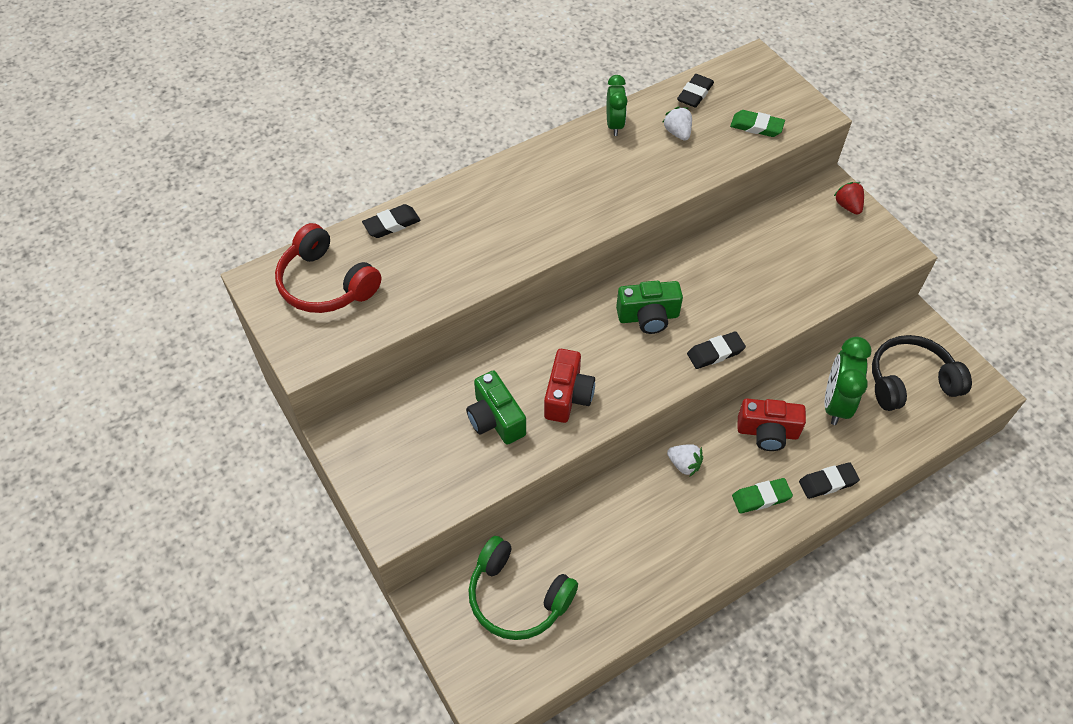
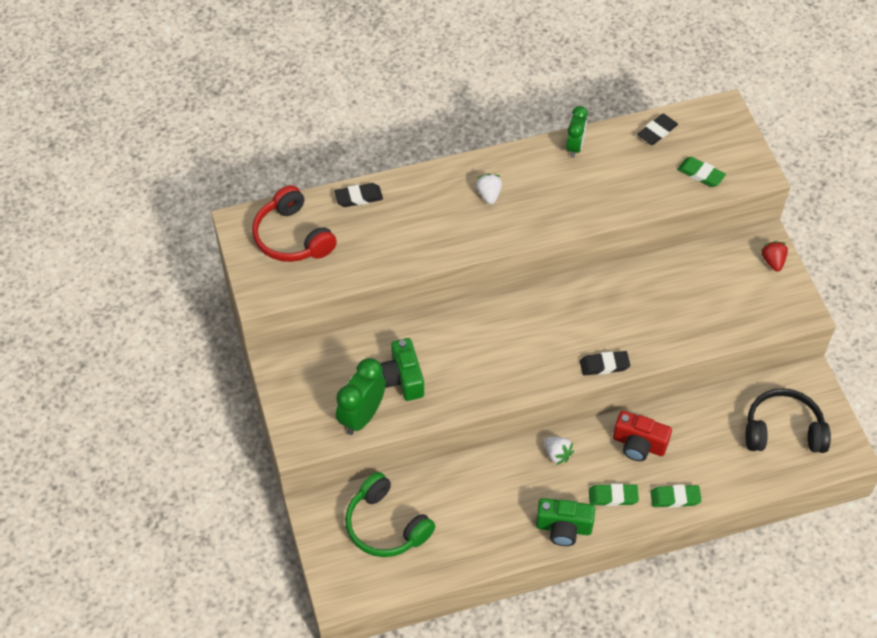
camera: 15 degrees right, 0 degrees up
red camera [544,349,595,423] -> none
green camera [616,281,683,334] -> green camera moved to [536,498,595,546]
white strawberry [662,107,692,141] -> white strawberry moved to [476,174,502,204]
black eraser [799,462,860,499] -> green eraser [650,485,702,508]
green clock [824,337,872,425] -> green clock moved to [336,358,386,435]

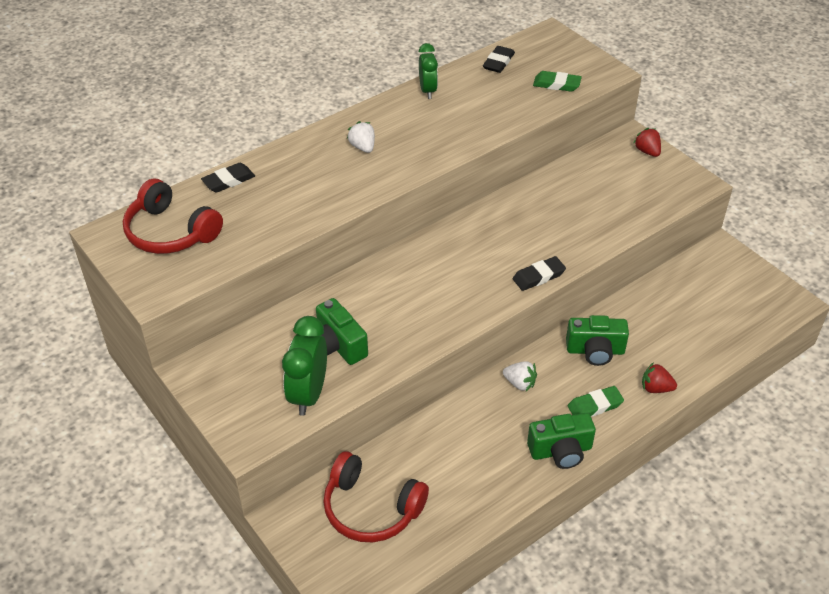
camera: 20 degrees left, 10 degrees down
green headphones [345,472,435,557] -> red headphones [323,451,429,542]
red camera [613,411,672,461] -> green camera [566,315,629,366]
green eraser [650,485,702,508] -> red strawberry [642,362,677,393]
black headphones [745,388,831,453] -> none

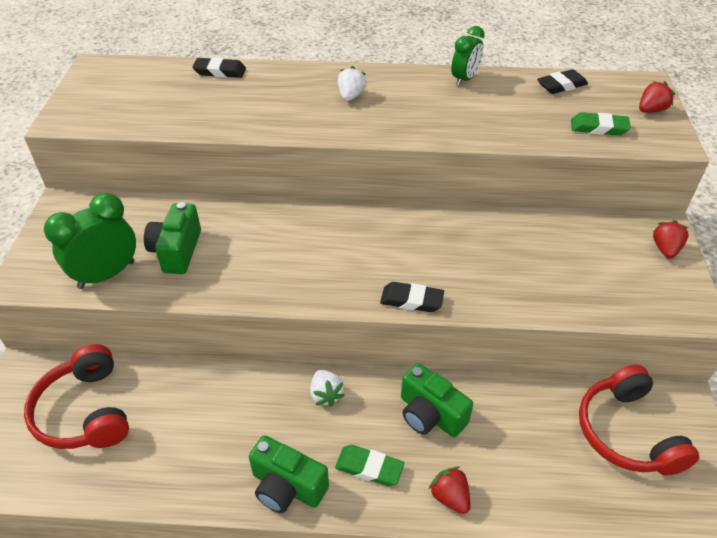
camera: 40 degrees right, 0 degrees up
red headphones [123,179,223,254] -> red headphones moved to [579,365,699,476]
green eraser [533,71,582,92] -> green eraser turned 45 degrees counterclockwise [571,112,631,135]
none -> red strawberry [639,81,676,113]

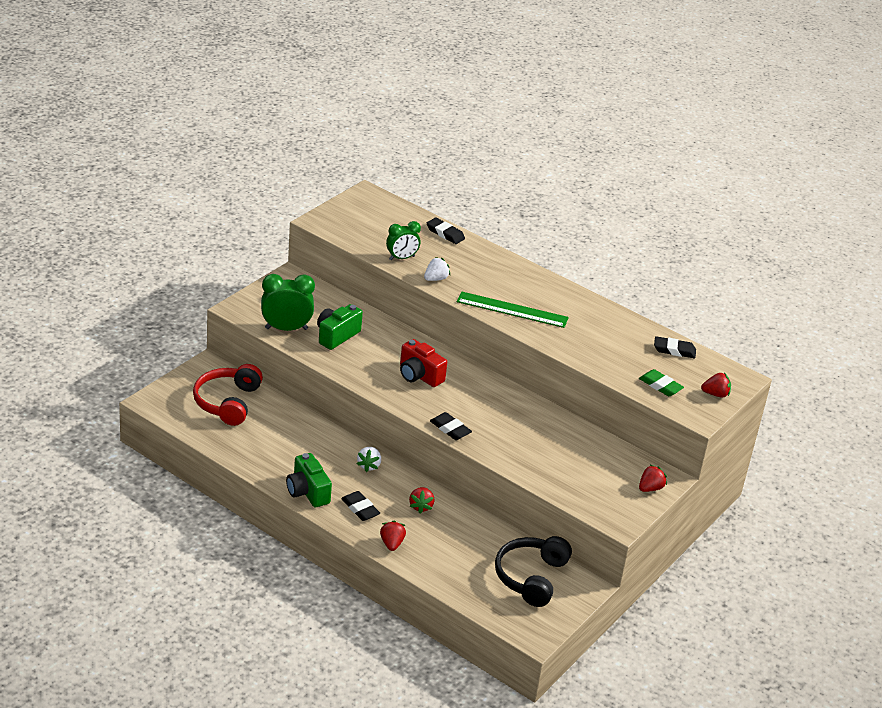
camera: 30 degrees right, 10 degrees down
green eraser [335,445,404,486] -> black eraser [341,491,380,521]
white strawberry [338,66,367,101] -> white strawberry moved to [424,257,450,281]
green camera [401,363,473,437] -> red strawberry [409,487,434,514]
green clock [451,26,485,86] -> green clock moved to [386,221,421,260]
red headphones [579,365,699,476] -> black headphones [495,536,572,607]
none -> red camera [400,339,447,387]
none -> green ruler [457,292,569,328]

